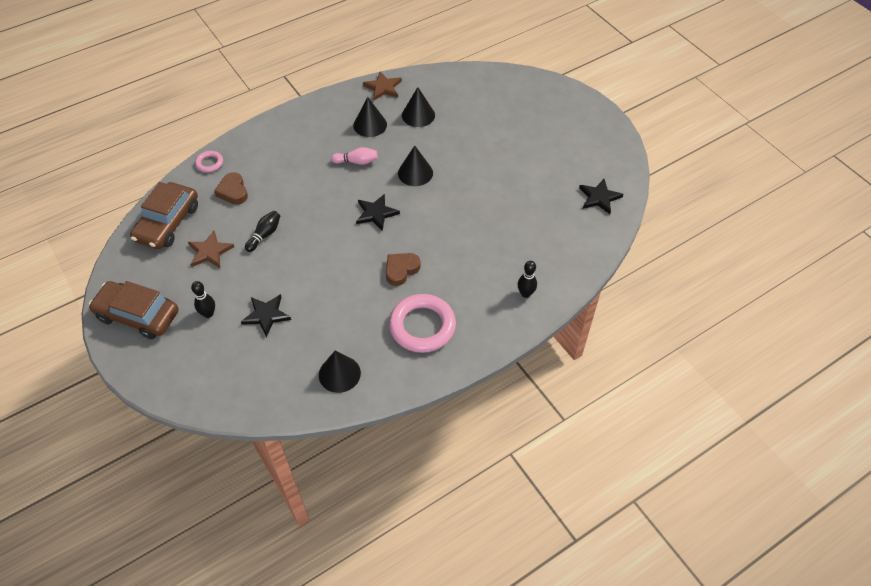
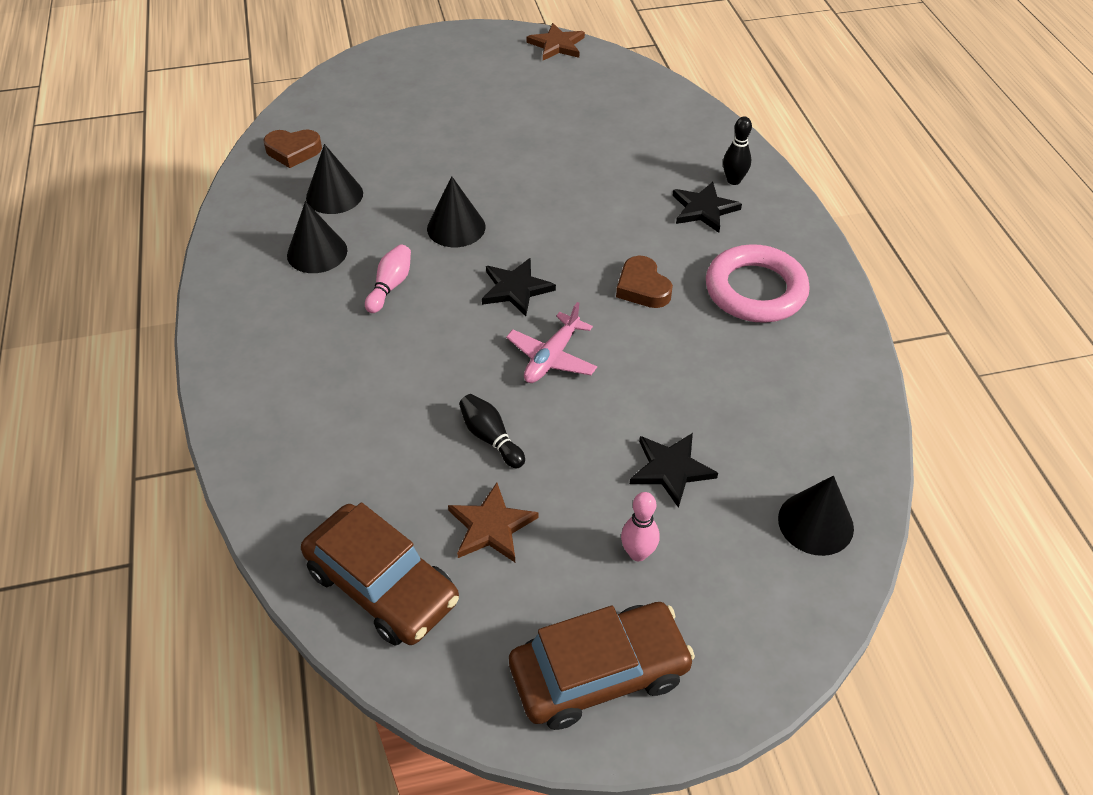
camera: 70 degrees left, 5 degrees down
brown car [89,281,179,339] -> brown car turned 150 degrees counterclockwise [509,602,695,730]
black bowling pin [191,281,215,318] -> pink bowling pin [621,492,659,561]
pink ring [195,151,223,172] -> none
brown heart [214,172,248,205] -> brown heart moved to [263,130,322,168]
black cone [319,351,361,393] -> black cone moved to [778,476,854,556]
brown star [363,71,402,100] -> brown star moved to [526,23,585,60]
black star [579,179,623,214] -> black star moved to [673,182,742,233]
none -> pink plane [506,302,597,383]

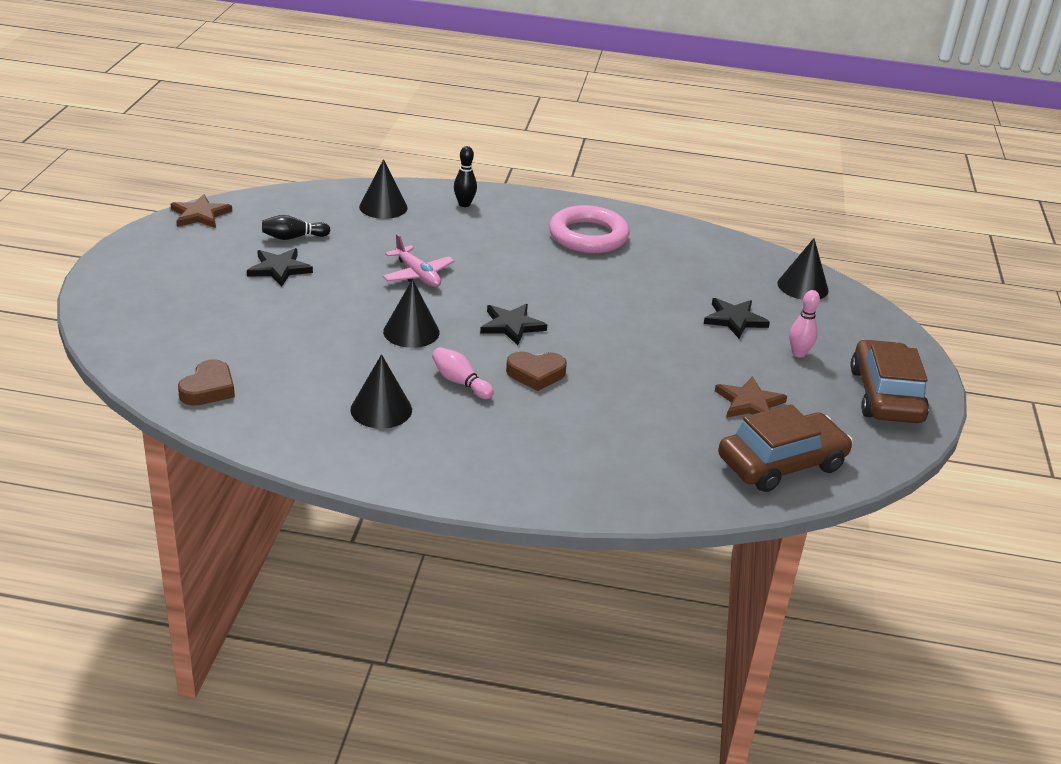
camera: 70 degrees left, 15 degrees down
black cone [306,144,363,214] -> black cone moved to [359,159,408,219]
black bowling pin [459,394,525,468] -> black bowling pin moved to [262,215,330,240]
pink plane [506,302,597,383] -> pink plane moved to [382,234,454,287]
brown heart [616,256,673,308] -> brown heart moved to [506,351,567,391]
black star [673,182,742,233] -> black star moved to [247,248,313,287]

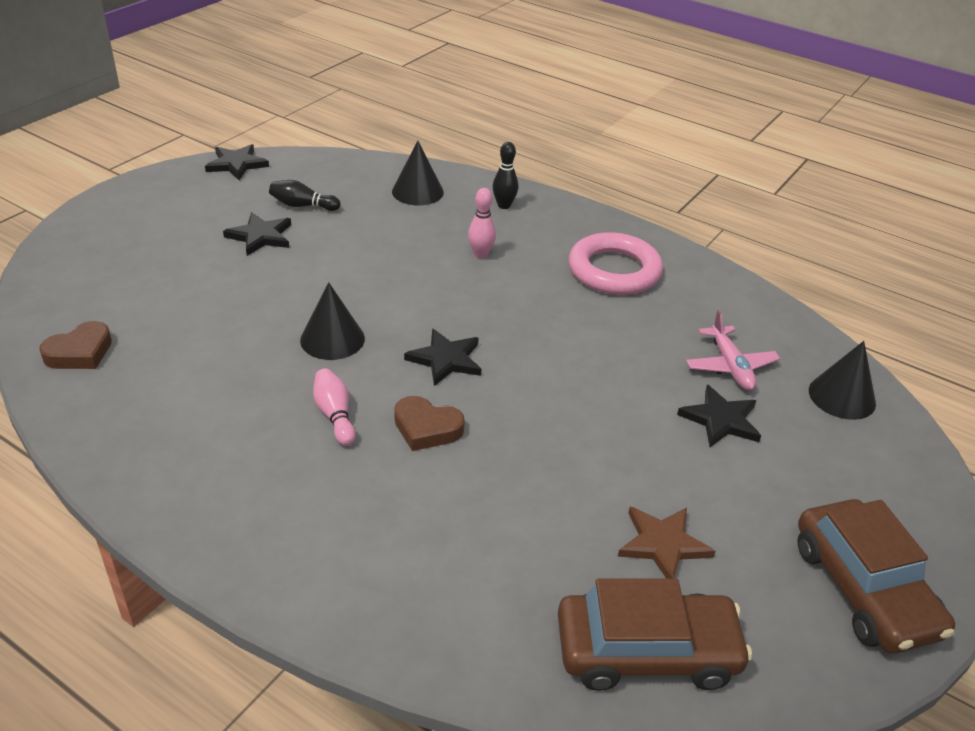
camera: 25 degrees right, 5 degrees up
brown star [171,194,232,228] -> black star [205,144,269,180]
black cone [350,354,412,429] -> none
pink plane [382,234,454,287] -> pink plane moved to [686,310,780,390]
pink bowling pin [789,290,820,358] -> pink bowling pin moved to [468,188,496,258]
brown car [850,339,929,423] -> brown car turned 135 degrees clockwise [797,499,955,654]

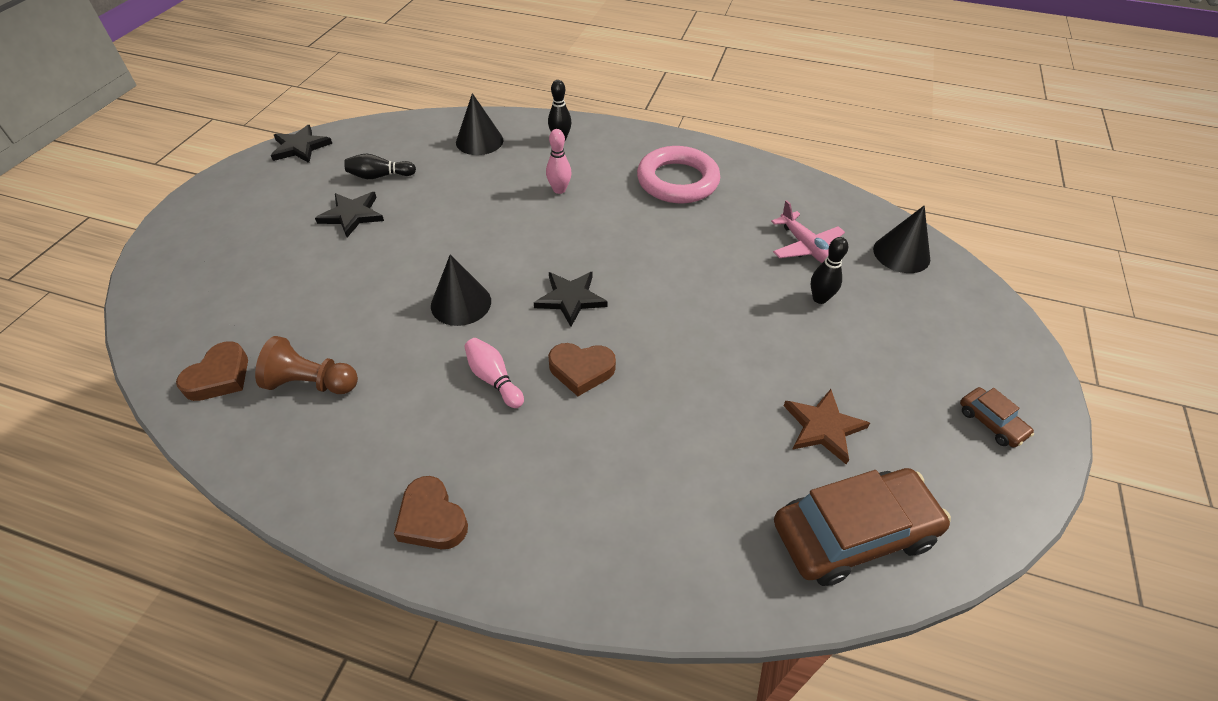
camera: 15 degrees left, 10 degrees up
black star [677,385,761,447] -> black bowling pin [811,237,848,304]
brown car [797,499,955,654] -> brown car [960,387,1034,447], size x0.47
none -> brown pawn [255,336,358,394]
none -> brown heart [394,476,468,549]

